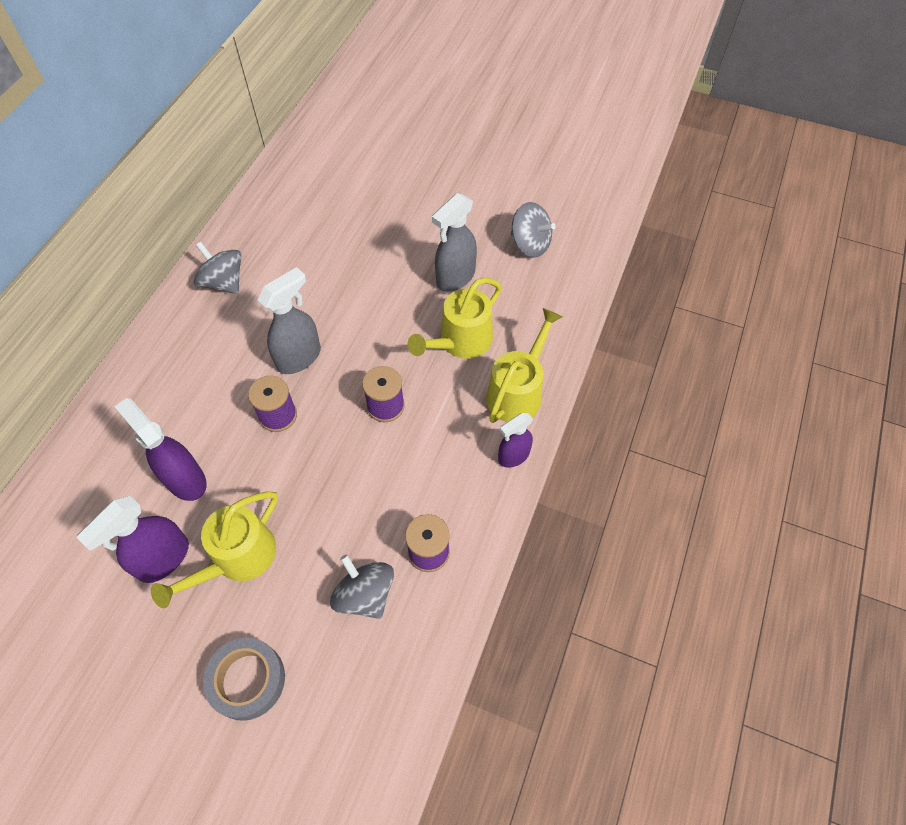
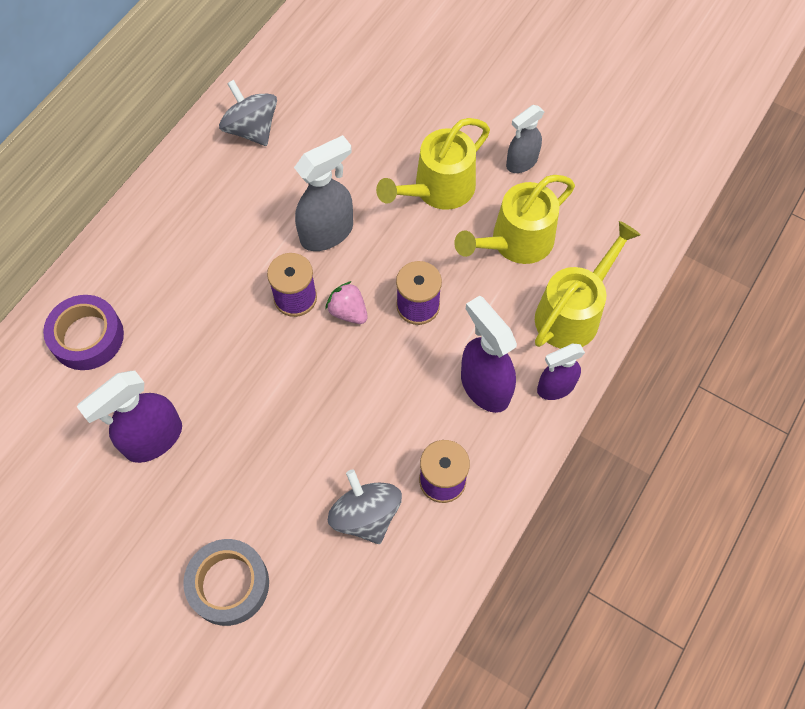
camera: 10 degrees right, 5 degrees up
purple spray bottle [114,398,207,501] -> purple spray bottle moved to [461,296,517,413]
yellow watering can [151,492,278,608] -> yellow watering can moved to [376,118,490,210]
grey spray bottle [432,193,477,292] -> grey spray bottle [506,105,544,173], size x0.65
grey spinning top [511,202,556,258] -> none
none -> purple tape [43,295,124,370]
none -> pink strawberry [325,281,368,324]

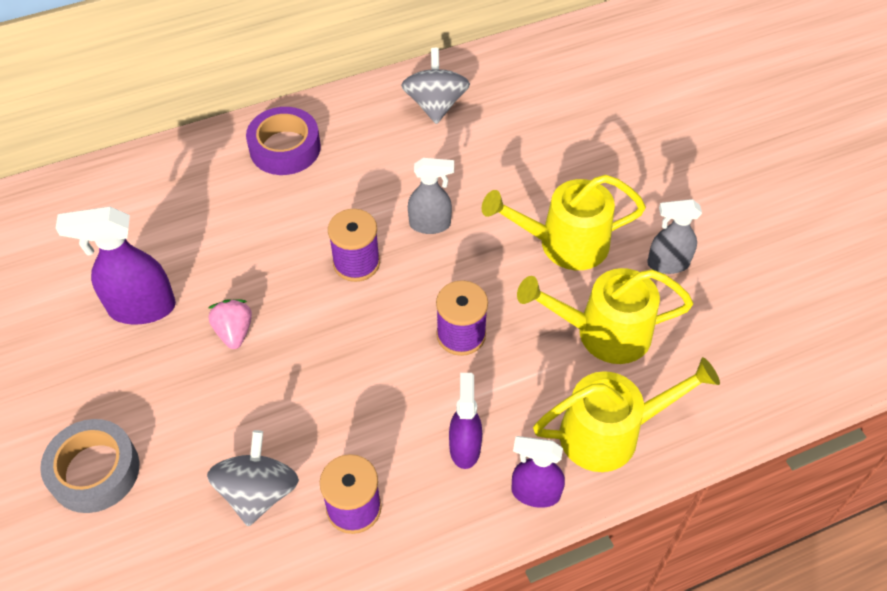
camera: 35 degrees right, 10 degrees down
purple tape [43,295,124,370] -> purple tape moved to [246,107,321,175]
grey spray bottle [294,135,353,251] -> grey spray bottle [408,158,454,234], size x0.65
pink strawberry [325,281,368,324] -> pink strawberry moved to [208,299,252,349]
purple spray bottle [461,296,517,413] -> purple spray bottle [449,373,482,469], size x0.65

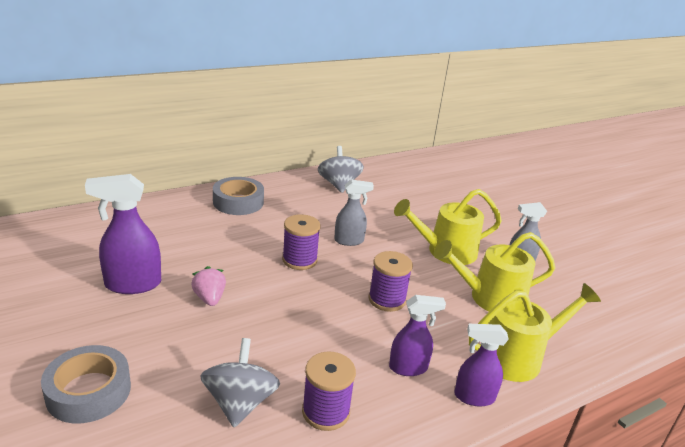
camera: 10 degrees left, 25 degrees down
purple tape [246,107,321,175] -> grey tape [213,177,264,215]
purple spray bottle [449,373,482,469] -> purple spray bottle turned 90 degrees clockwise [389,295,446,376]

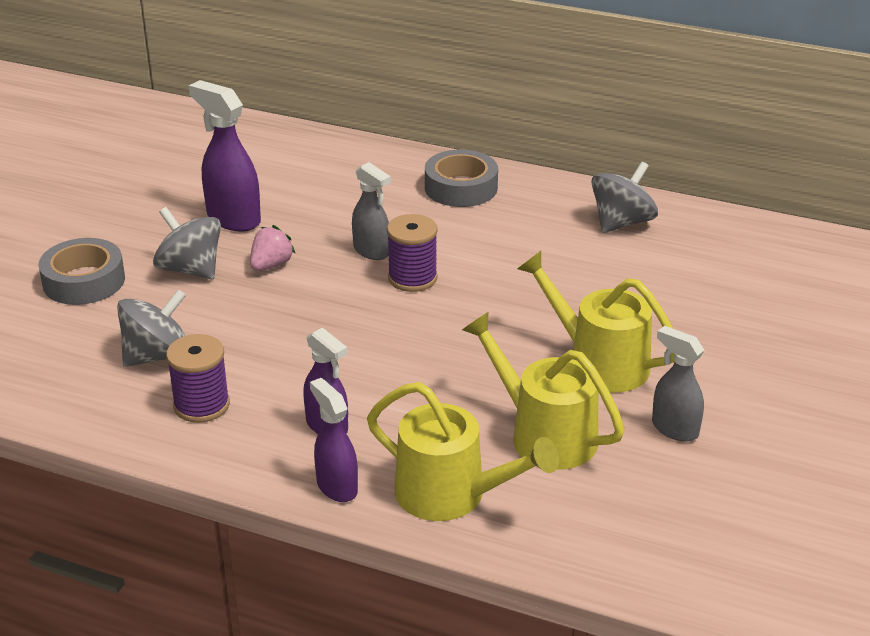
camera: 55 degrees right, 5 degrees up
grey spray bottle [334,180,374,246] -> grey spray bottle moved to [352,162,391,260]
purple spool [369,251,413,312] -> none
none -> grey spinning top [153,207,221,280]

